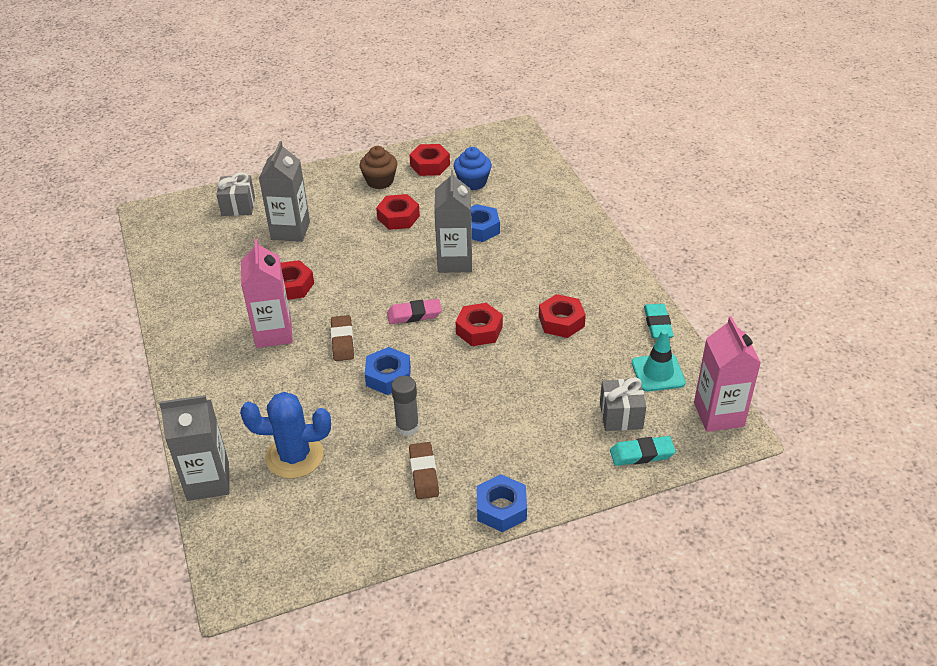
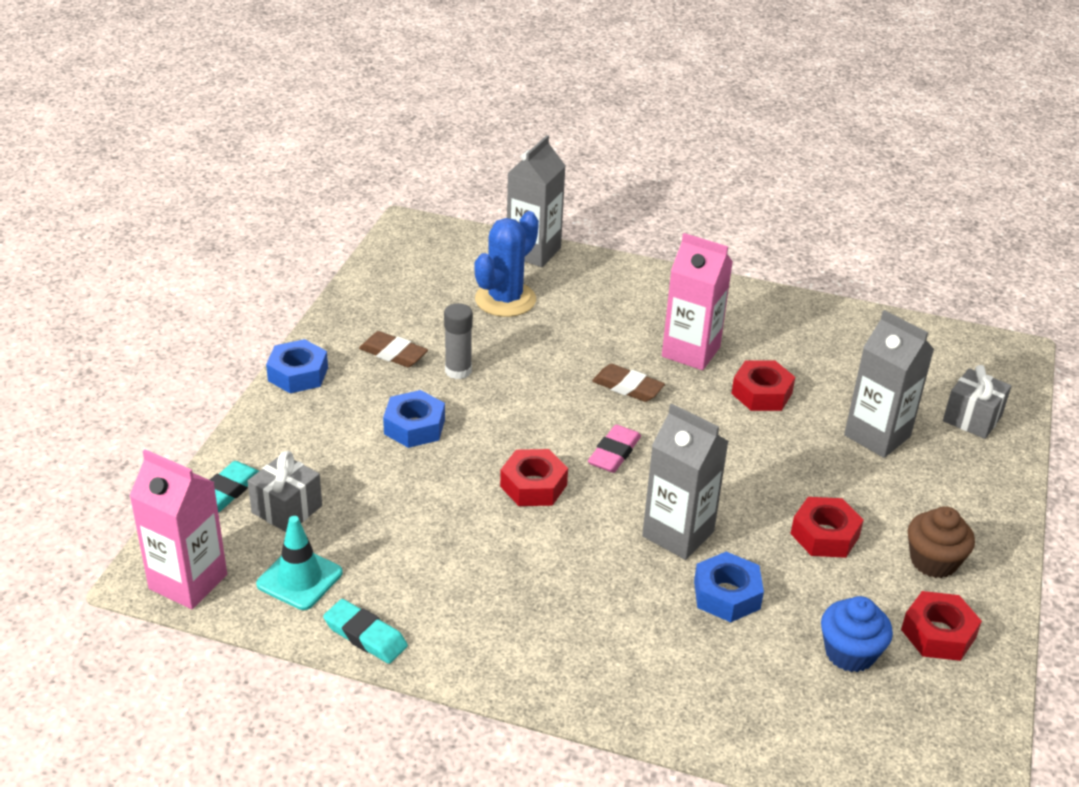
camera: 125 degrees right, 5 degrees down
blue nut [365,347,411,395] -> blue nut moved to [383,390,445,448]
red nut [539,294,586,338] -> none

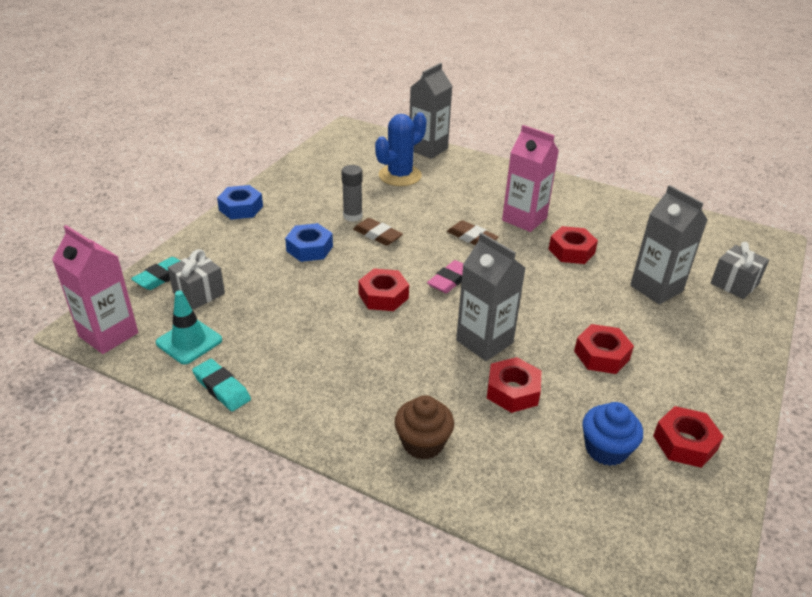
camera: 10 degrees right, 0 degrees up
brown eraser [359,331,428,367] -> brown eraser moved to [353,218,403,246]
blue nut [694,552,764,622] -> red nut [487,357,541,413]
brown cupcake [908,506,975,578] -> brown cupcake moved to [395,395,454,460]

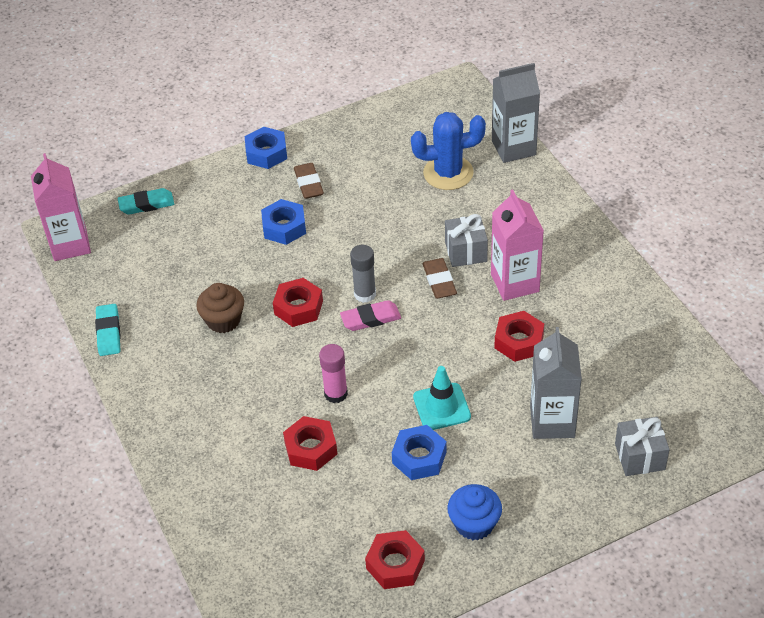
camera: 40 degrees right, 10 degrees up
turquoise traffic cone [156,291,222,364] -> turquoise traffic cone moved to [413,366,471,430]
grey gift [168,249,225,310] -> grey gift moved to [445,214,488,267]
grey glue stick [341,165,363,222] -> grey glue stick moved to [350,245,376,303]
brown eraser [353,218,403,246] -> brown eraser moved to [294,163,324,199]
brown cupcake [395,395,454,460] -> brown cupcake moved to [196,283,244,333]
grey carton [456,232,525,361] -> pink glue stick [319,344,348,403]
red nut [574,324,634,374] -> blue nut [392,425,447,480]
blue cupcake [582,402,643,466] -> blue cupcake moved to [447,484,502,540]

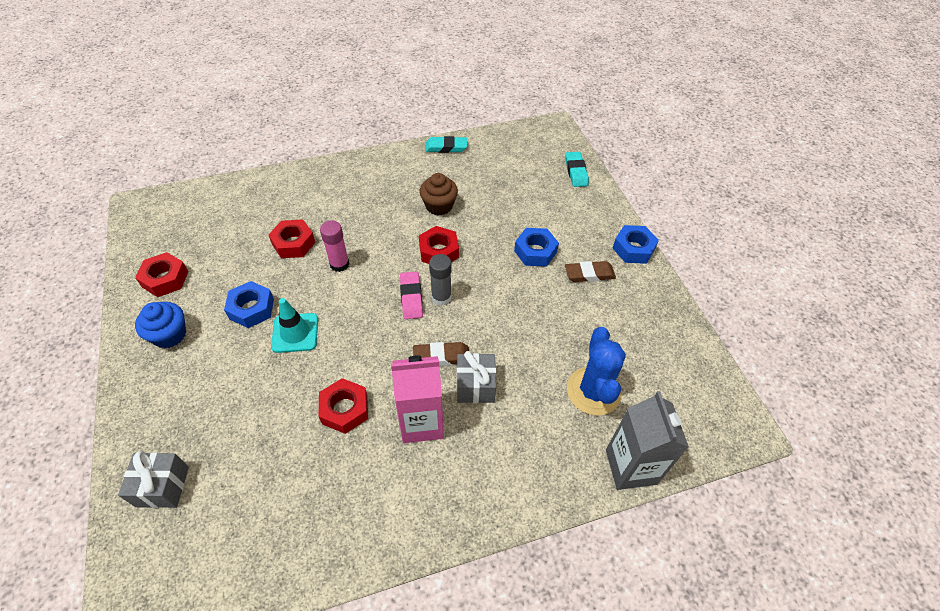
camera: 95 degrees right, 5 degrees up
pink carton [31,153,91,261] -> none
grey carton [530,327,582,439] -> none

